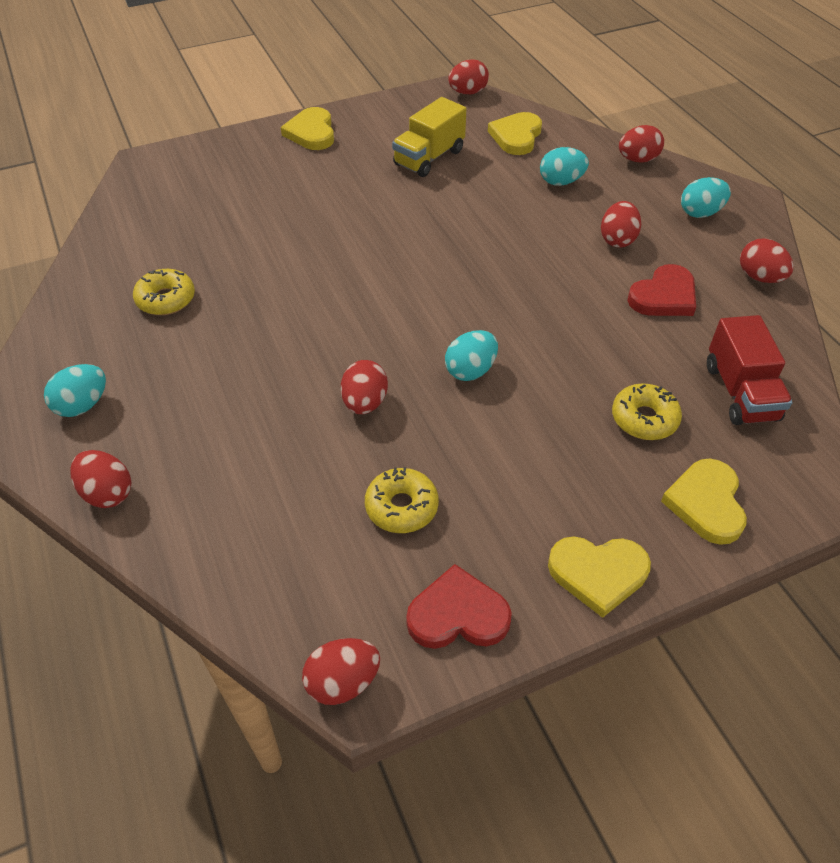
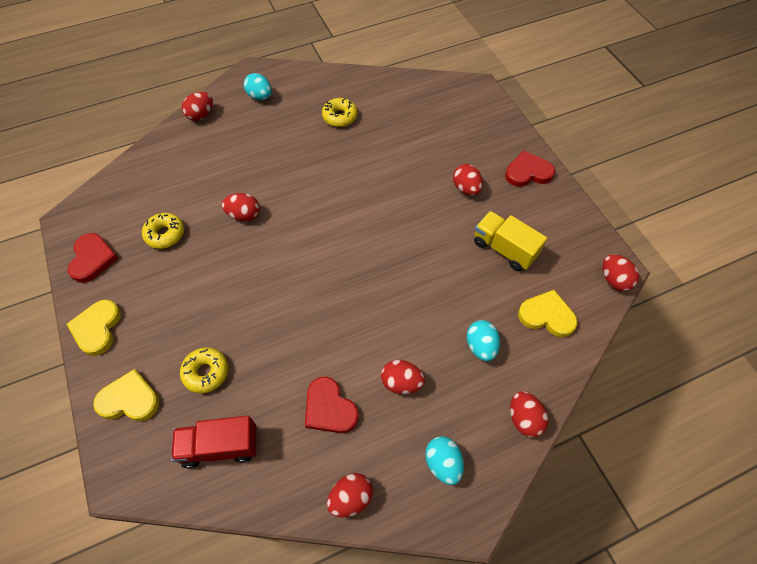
camera: 90 degrees right, 10 degrees up
yellow heart [281,107,334,150] -> red heart [505,150,555,187]
red egg [302,638,380,705] -> red egg moved to [453,164,483,195]
turquoise egg [445,330,498,381] -> none

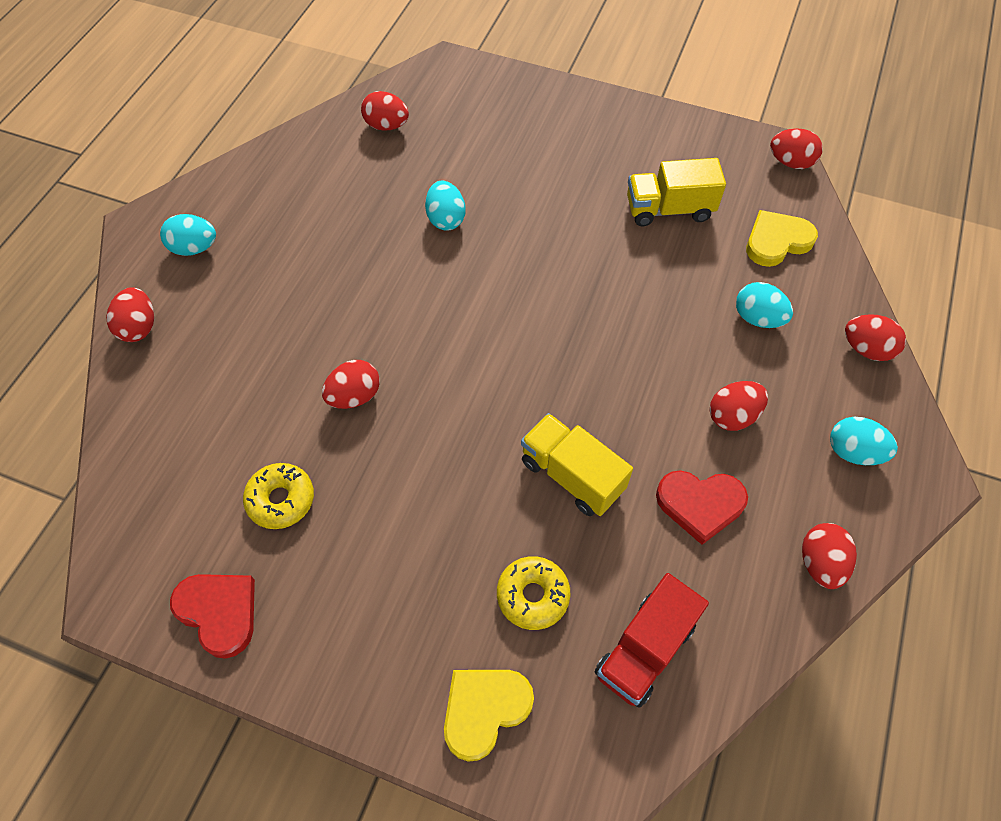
camera: 45 degrees left, 0 degrees up
yellow heart [67,300,121,356] -> none
yellow donut [322,98,357,127] -> none
red egg [453,164,483,195] -> red egg moved to [361,91,409,130]
red heart [505,150,555,187] -> none
none -> turquoise egg [425,180,466,231]
none -> yellow truck [521,413,633,516]

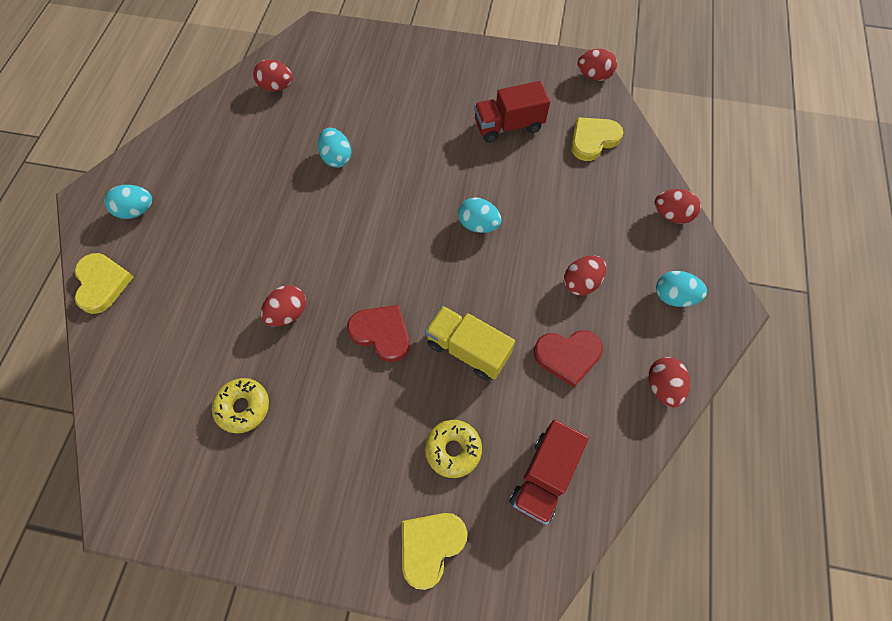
camera: 10 degrees left, 5 degrees up
red egg [106,287,154,342] -> yellow heart [74,253,133,314]
red heart [170,574,255,659] -> red heart moved to [347,305,409,362]
yellow truck [627,158,726,226] -> red truck [474,81,550,143]
turquoise egg [736,282,793,328] -> turquoise egg moved to [458,197,502,233]

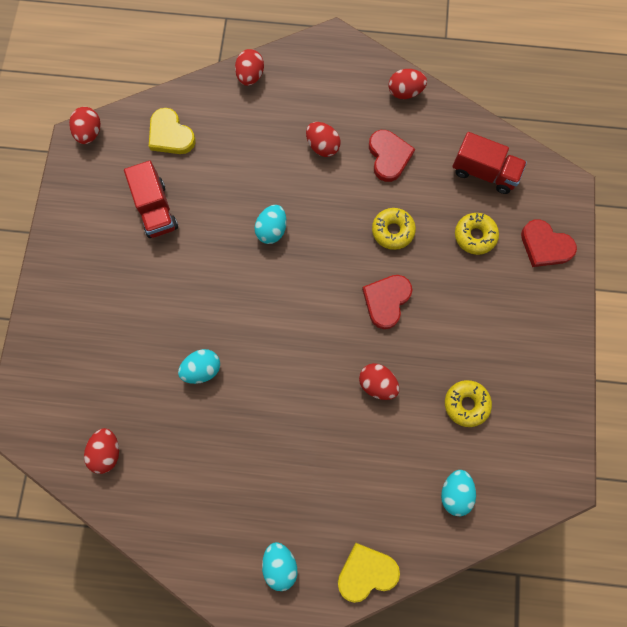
camera: 95 degrees left, 10 degrees up
yellow heart [402,513,467,590] -> red heart [521,219,577,267]
yellow truck [425,306,515,380] -> yellow donut [372,208,416,250]
turquoise egg [656,271,707,307] -> turquoise egg moved to [441,470,476,516]

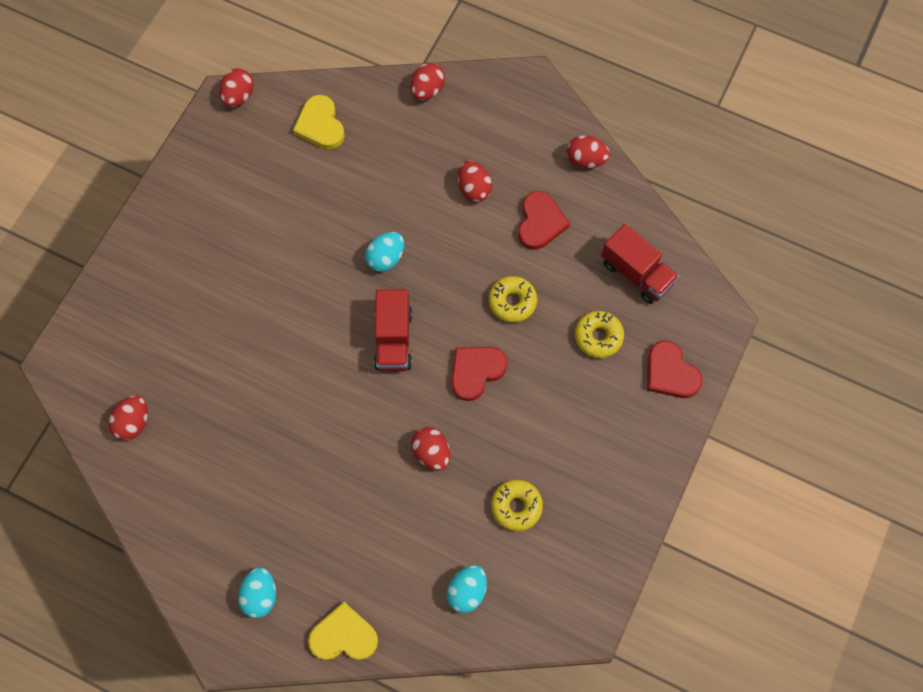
camera: 20 degrees right, 5 degrees down
red truck [124,161,178,238] -> red truck moved to [374,289,412,372]
turquoise egg [178,349,220,384] -> none

